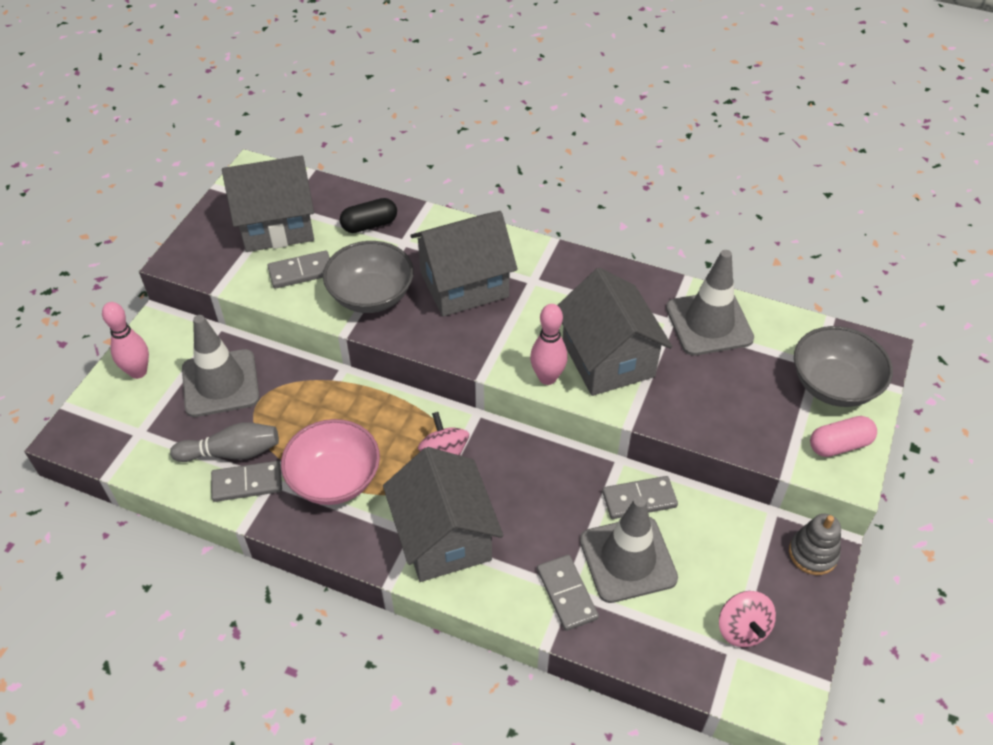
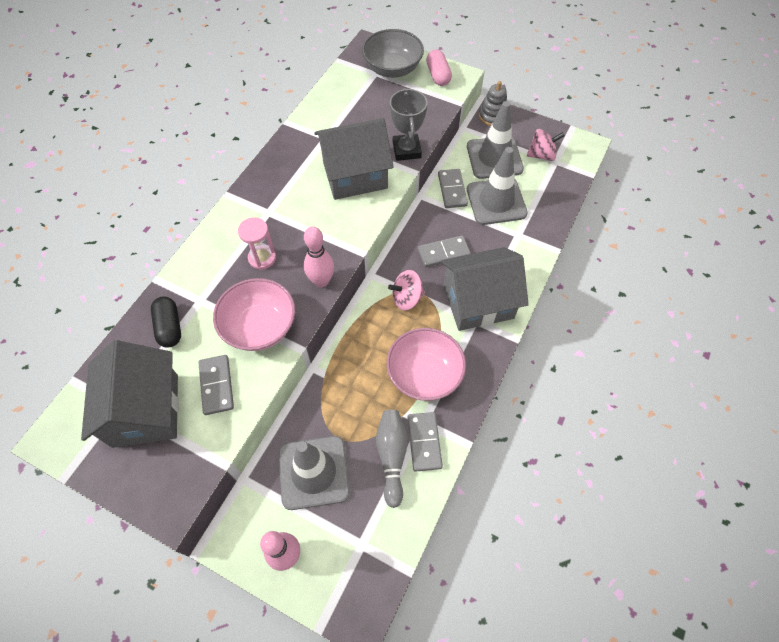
camera: 85 degrees left, 10 degrees up
grey bowl [323,241,414,313] -> pink bowl [213,278,295,351]
grey house [410,211,518,317] -> pink hourglass [238,217,276,270]
pink bowling pin [530,304,568,385] -> pink bowling pin moved to [304,226,334,287]
grey domino [537,555,599,631] -> grey domino moved to [418,235,471,267]
grey traffic cone [666,250,754,356] -> grey traffic cone moved to [467,101,524,179]
none -> grey trophy [390,88,428,161]

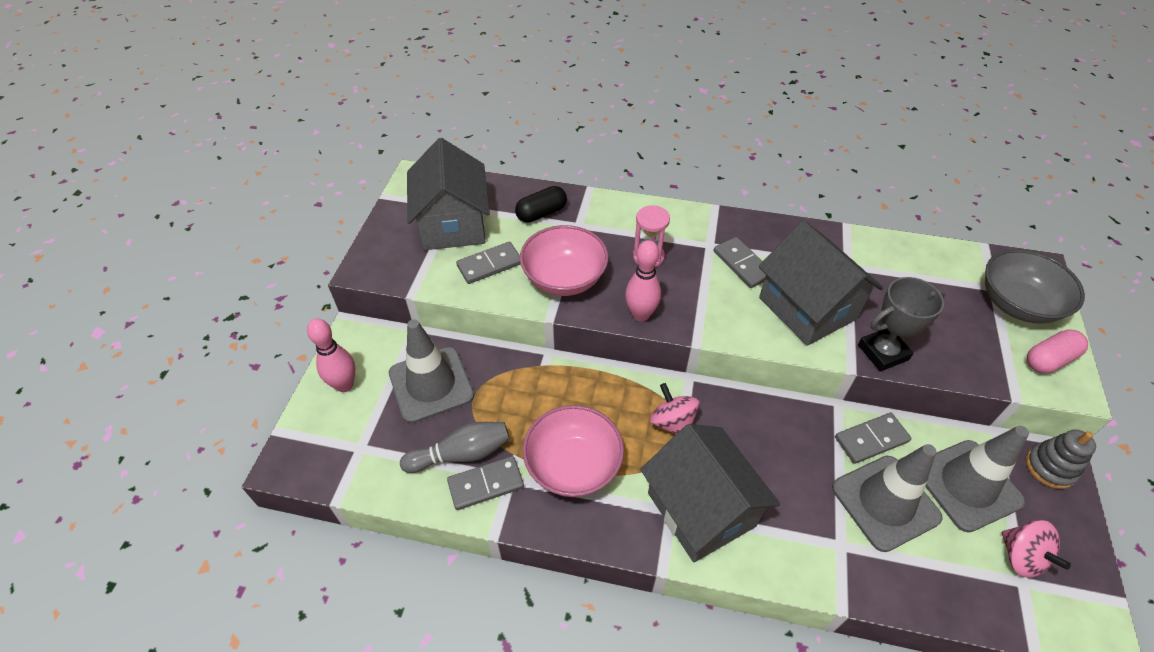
camera: 75 degrees right, 10 degrees down
grey house [81,340,179,448] -> grey house turned 75 degrees counterclockwise [407,138,490,250]
grey domino [418,235,471,267] -> grey domino moved to [714,237,766,288]

